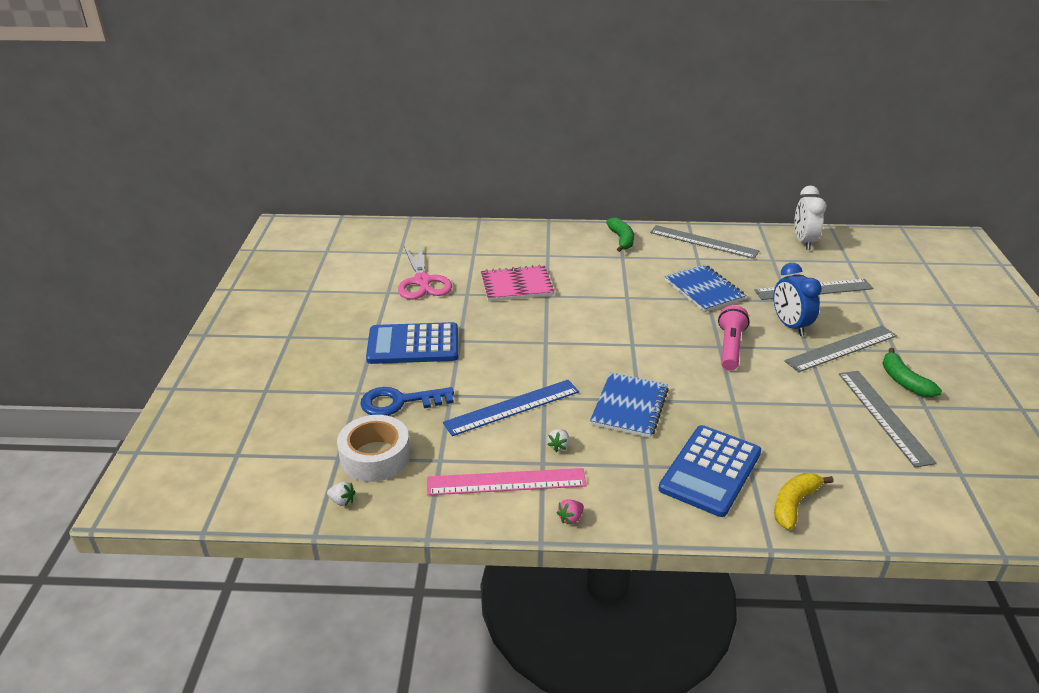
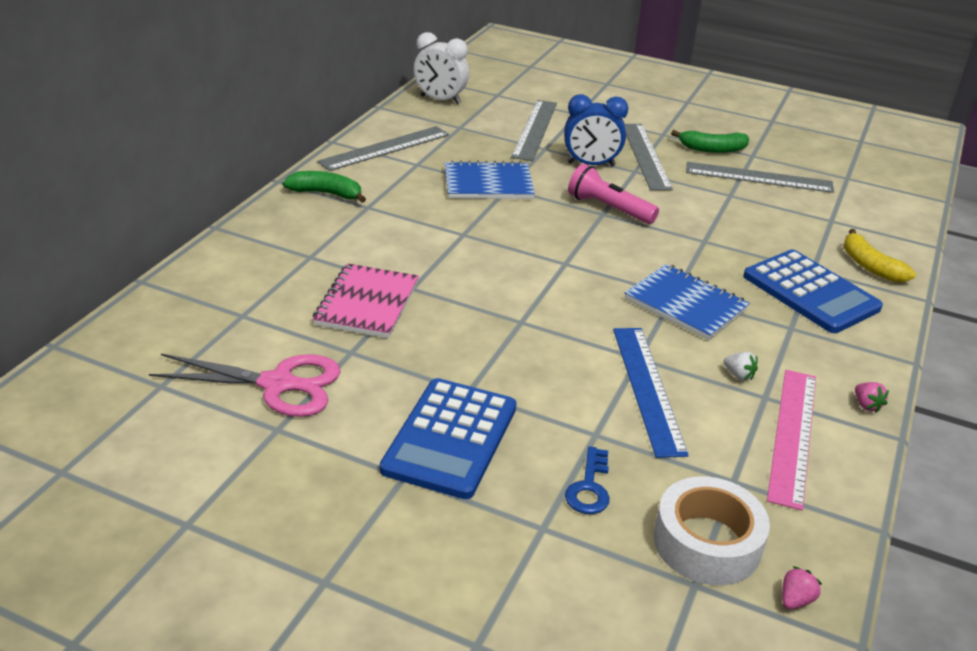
camera: 70 degrees left, 0 degrees up
white strawberry [327,481,355,506] -> pink strawberry [782,566,822,609]
blue key [360,387,454,416] -> blue key [565,446,610,514], size x0.64

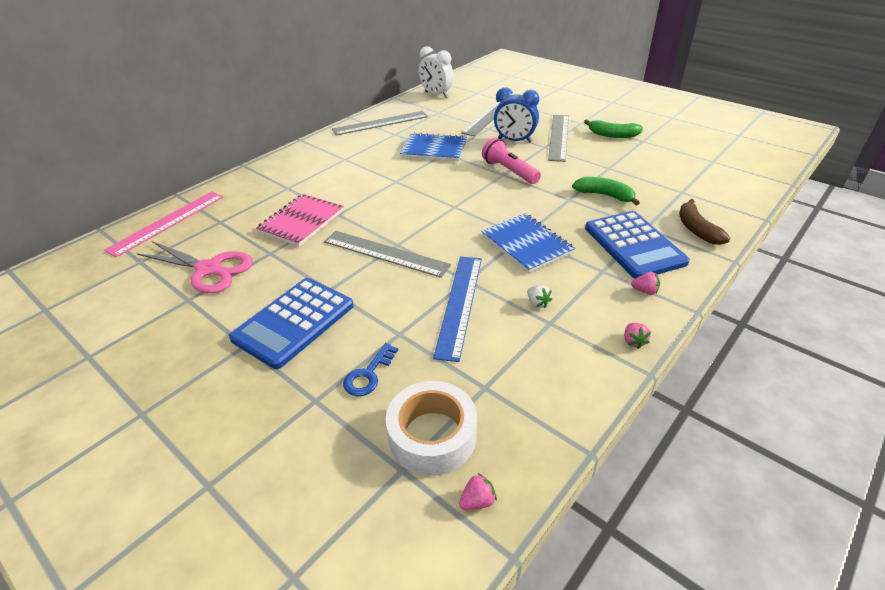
camera: 20 degrees right, 5 degrees up
green banana [283,171,366,203] -> green banana moved to [572,177,640,206]
grey ruler [686,162,834,193] -> grey ruler moved to [324,231,451,278]
pink ruler [767,370,816,510] -> pink ruler moved to [104,191,223,257]
yellow banana [844,229,916,283] -> brown banana [679,199,730,245]
none -> pink strawberry [631,272,660,295]

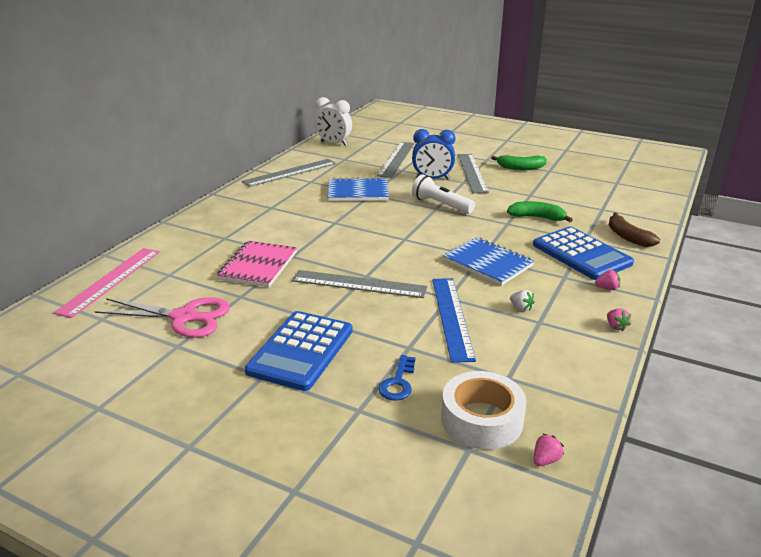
camera: 15 degrees left, 10 degrees down
pink flashlight [482,137,541,184] -> white flashlight [412,174,475,214]

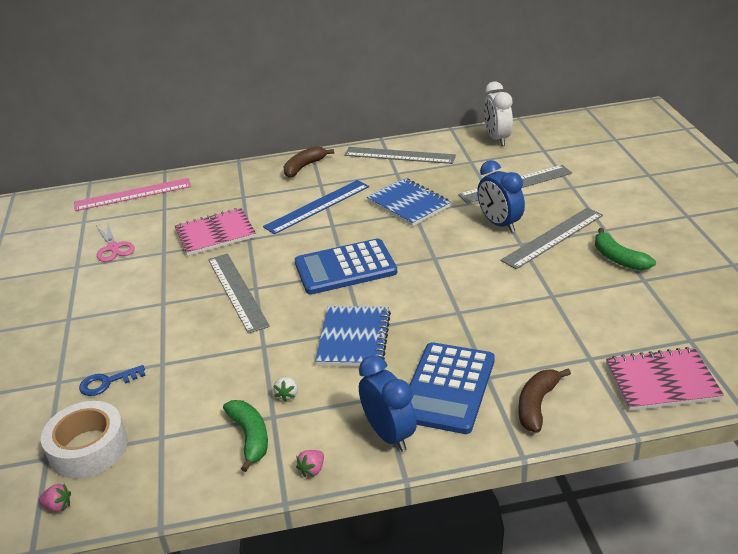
camera: 55 degrees right, 5 degrees up
pink scissors [95,297,230,338] -> pink scissors [96,223,135,262], size x0.64
blue calculator [245,311,353,391] -> blue calculator moved to [295,238,397,295]
white flashlight [412,174,475,214] -> none
blue ruler [432,278,476,363] -> blue ruler moved to [263,180,369,234]
green banana [507,201,573,222] -> green banana moved to [223,400,268,472]
pink strawberry [595,270,620,290] -> blue clock [359,355,417,452]
none -> brown banana [283,146,334,178]
none -> pink notebook [606,347,724,411]

